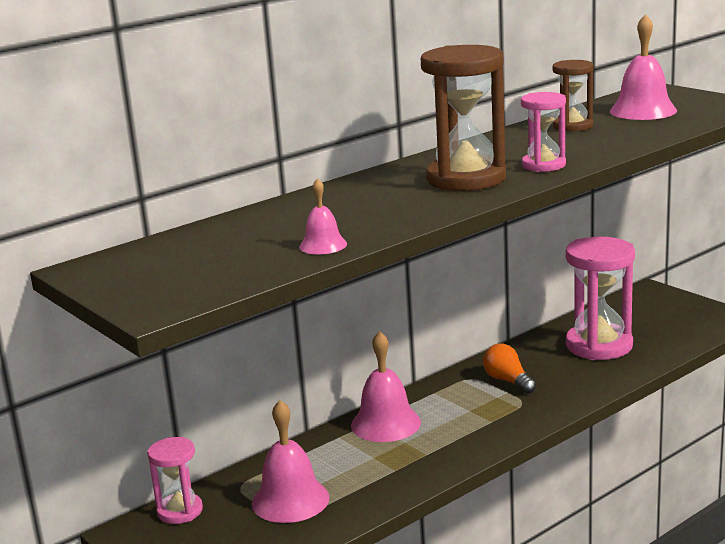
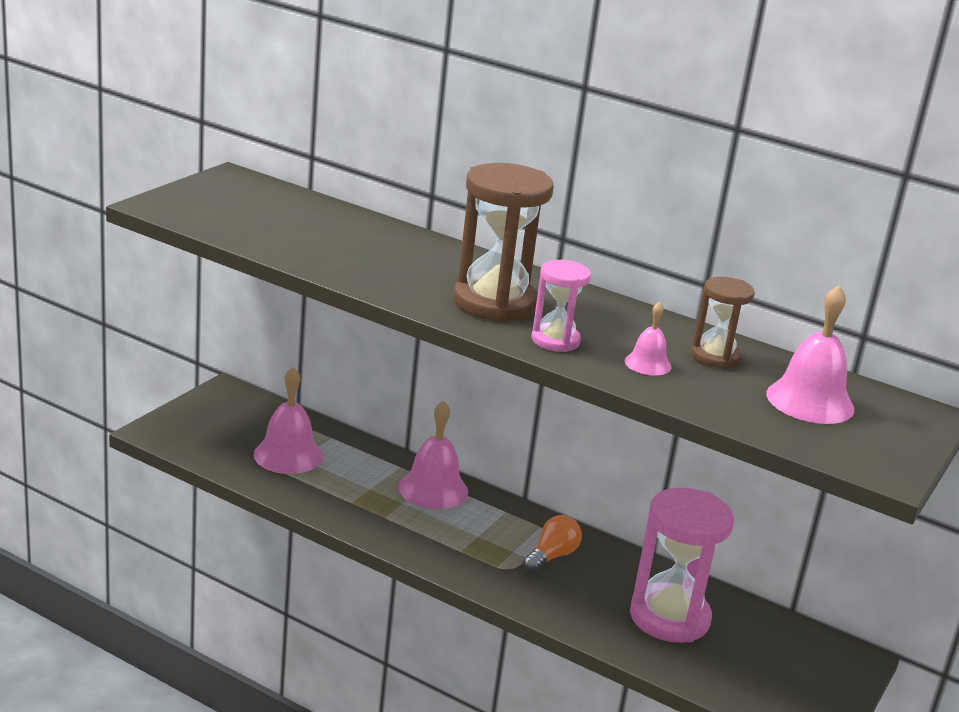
camera: 65 degrees right, 5 degrees up
pink hourglass [147,437,203,524] -> none
pink bell [299,178,347,254] -> pink bell moved to [624,302,672,376]

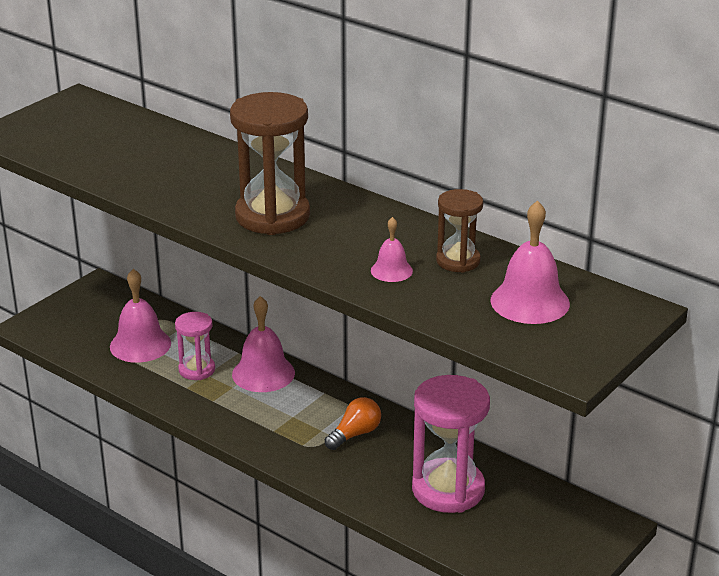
camera: 10 degrees right, 5 degrees up
pink hourglass [532,260,591,352] -> pink hourglass moved to [175,312,215,380]

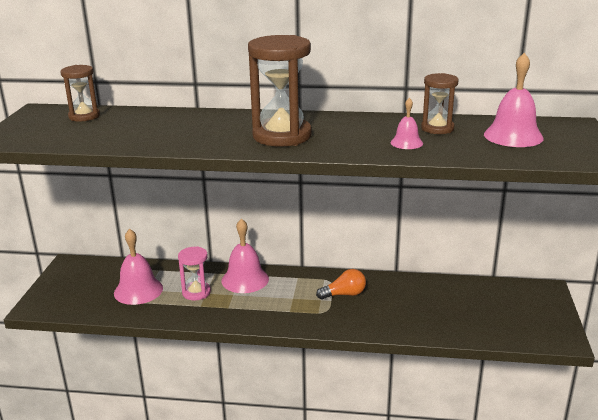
camera: 30 degrees left, 5 degrees down
orange light bulb [325,397,381,450] -> orange light bulb turned 60 degrees clockwise [316,269,366,299]
pink hourglass [412,375,490,513] -> none
none -> brown hourglass [60,65,100,122]

